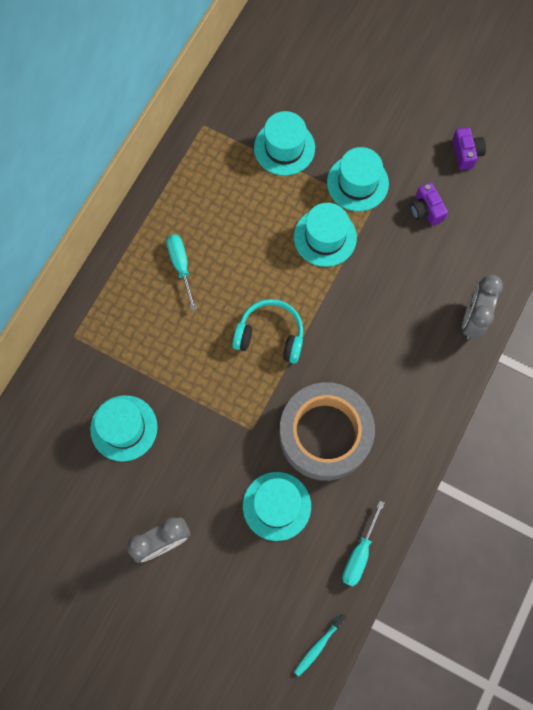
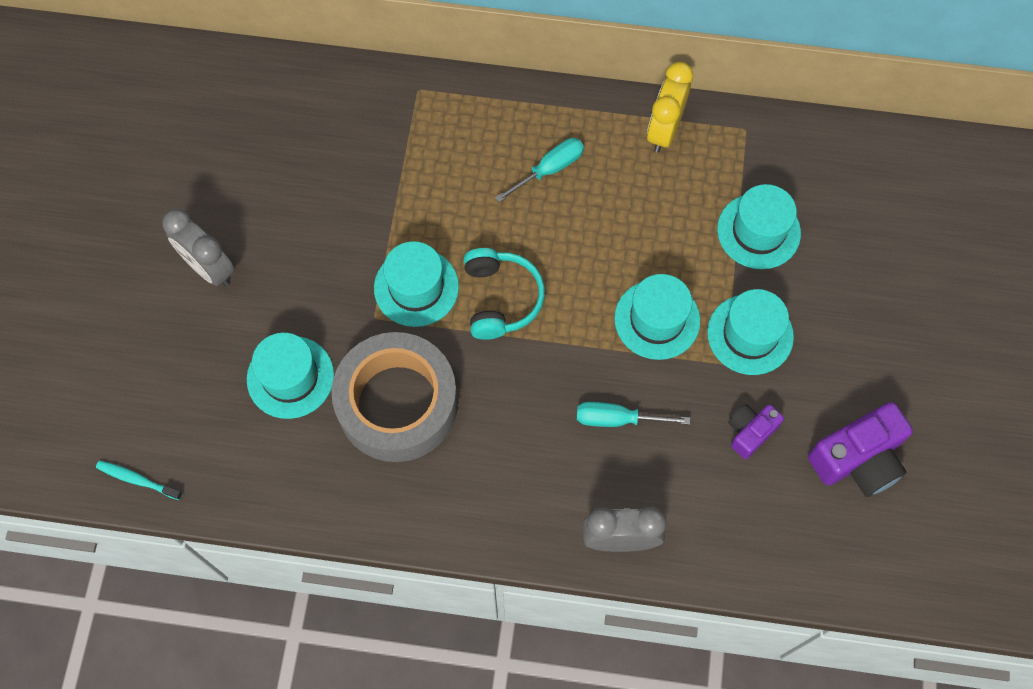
camera: 70 degrees right, 5 degrees down
turquoise hat [90,395,157,462] -> turquoise hat moved to [374,241,459,327]
turquoise screwdriver [342,501,385,587] -> turquoise screwdriver moved to [577,402,690,427]
purple camera [452,127,486,170] -> purple camera [808,402,913,497], size x1.74
none -> yellow clock [647,62,693,153]

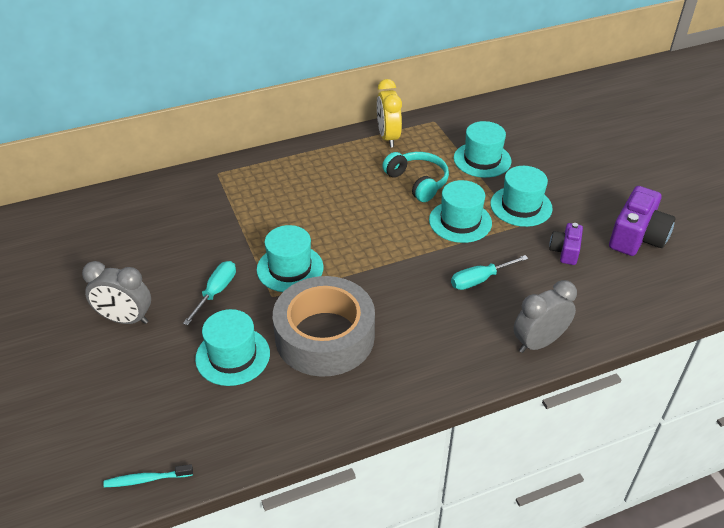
camera: 30 degrees left, 25 degrees down
turquoise headphones [464,248,545,340] -> turquoise headphones moved to [382,152,449,202]
turquoise screwdriver [495,138,584,202] -> turquoise screwdriver moved to [183,261,236,325]

